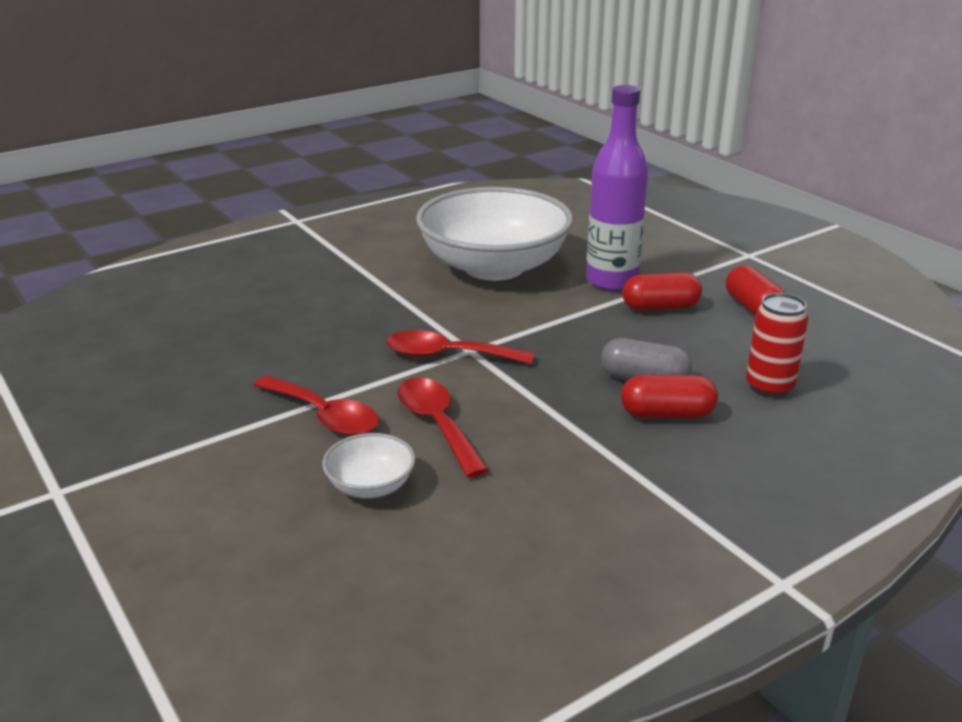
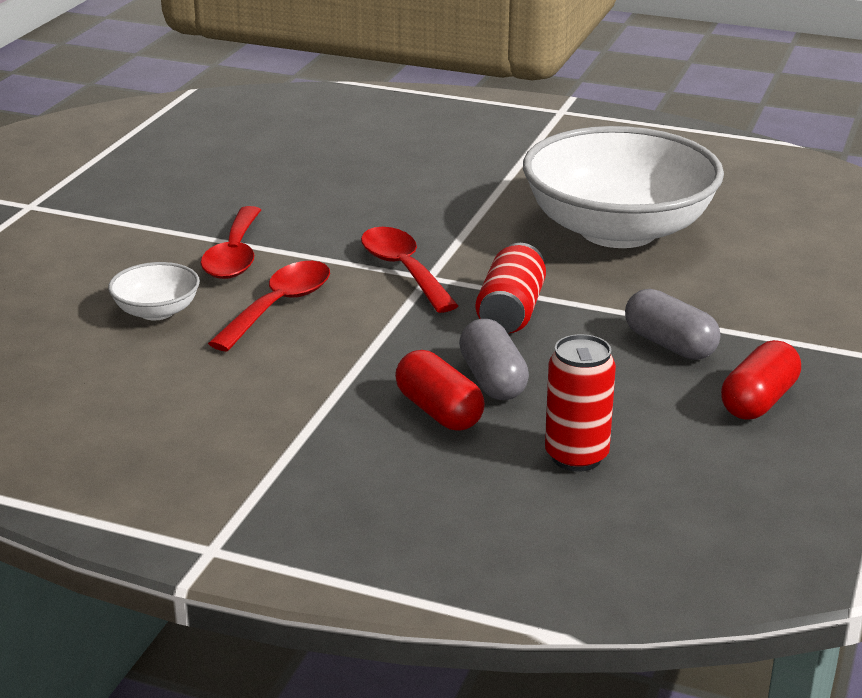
camera: 55 degrees right, 0 degrees up
purple bottle [586,85,648,291] -> none
red capsule [622,272,702,311] -> grey capsule [625,289,720,360]
none -> red can [476,243,546,333]

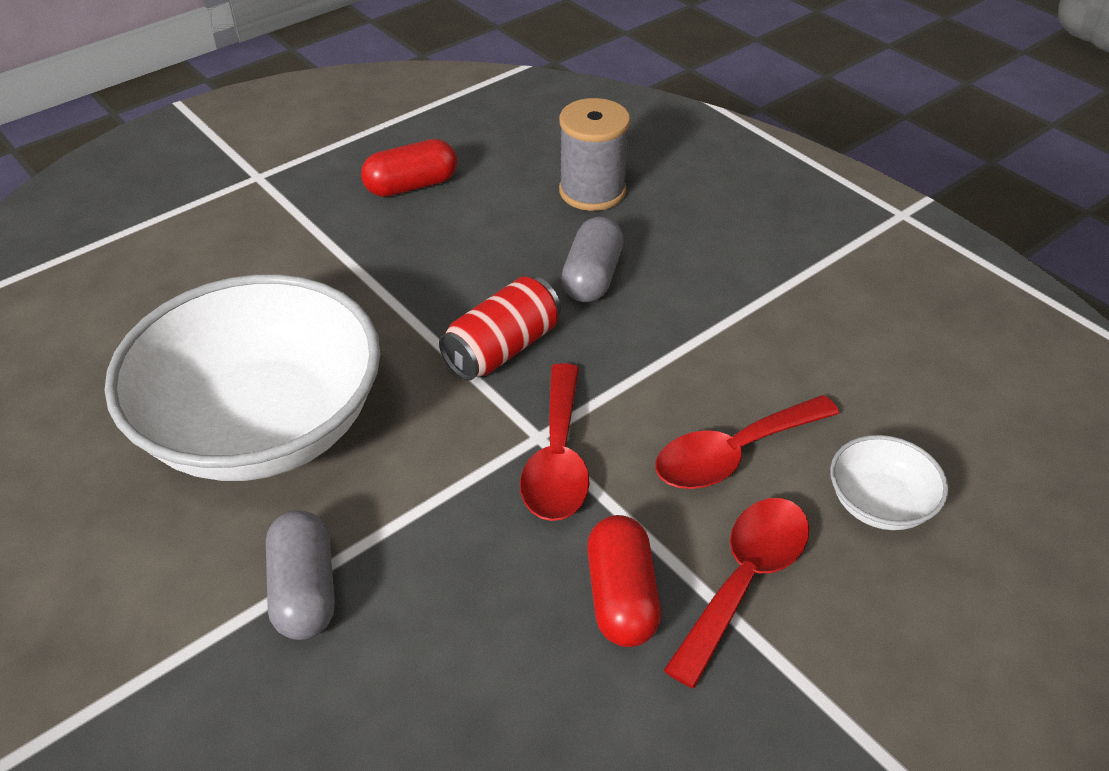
camera: 150 degrees left, 15 degrees up
red capsule [395,350,485,430] -> red capsule moved to [587,515,661,647]
red can [545,334,616,472] -> grey spool [559,98,630,211]
grey capsule [625,289,720,360] -> grey capsule moved to [266,510,335,640]

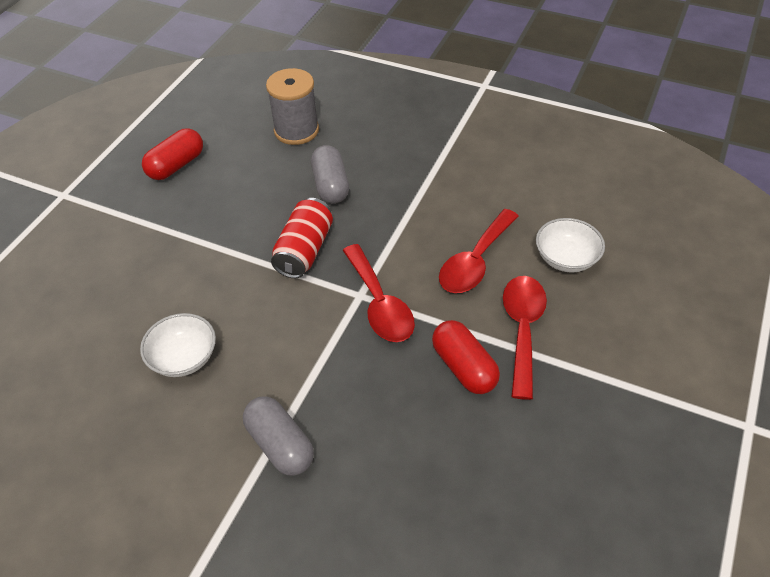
camera: 25 degrees left, 5 degrees up
white bowl [105,274,381,481] -> white bowl [140,313,216,377], size x0.42

